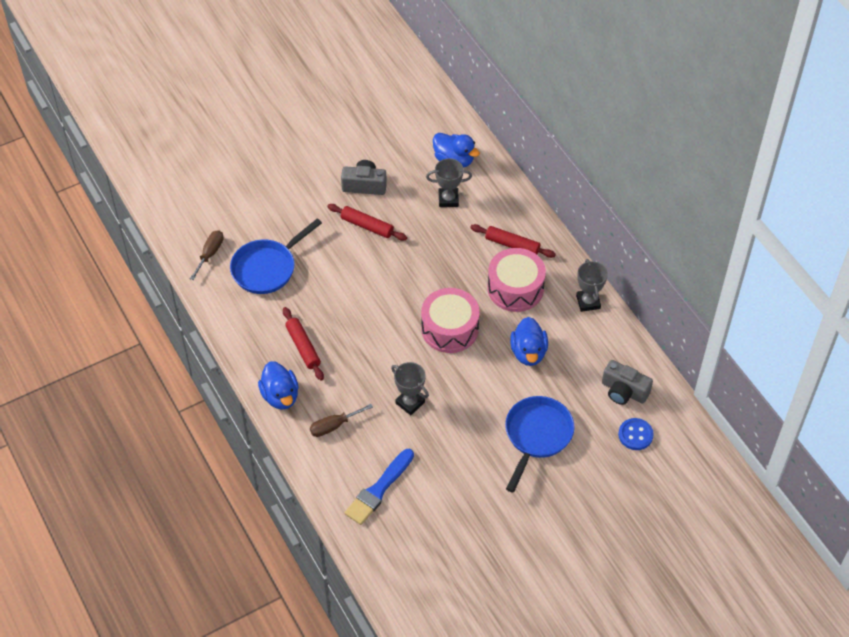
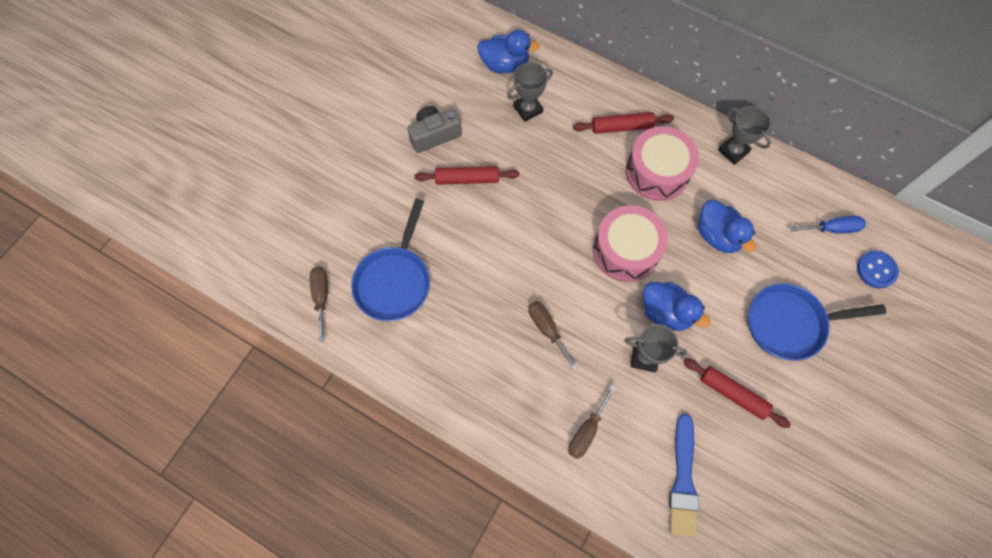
camera: 30 degrees left, 15 degrees up
blue duck [258,361,299,409] -> blue duck moved to [643,282,710,331]
red rolling pin [283,307,324,380] -> red rolling pin moved to [683,358,791,428]
blue pan [505,396,575,493] -> blue pan turned 90 degrees counterclockwise [748,283,886,361]
grey camera [602,360,653,405] -> blue screwdriver [790,216,866,234]
none -> brown screwdriver [528,301,578,370]

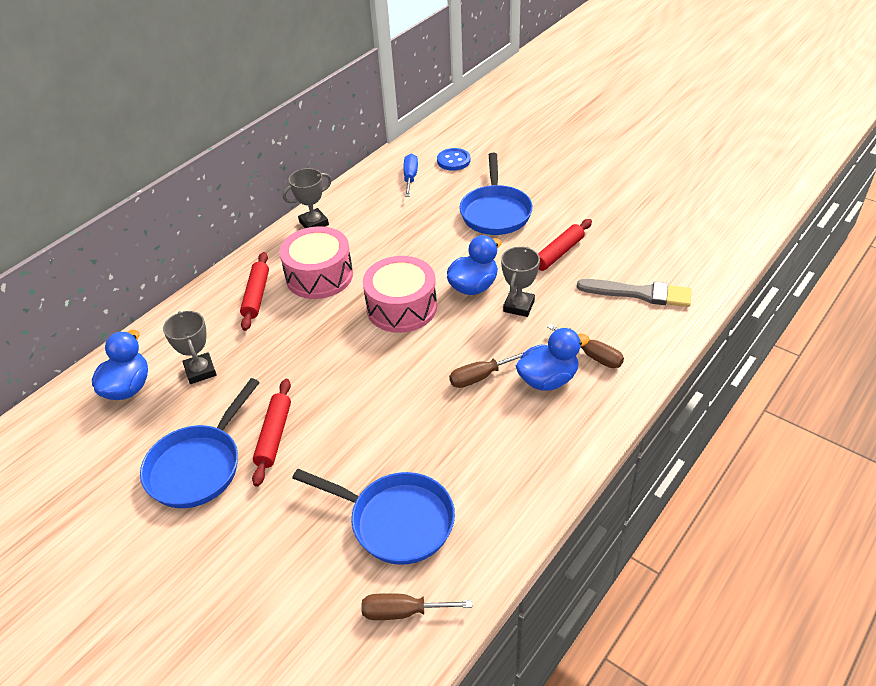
camera: 80 degrees left, 25 degrees down
grey camera [407,106,462,153] -> blue pan [140,378,260,508]
blue brush [669,413,699,537] -> grey brush [577,279,691,307]
blue duck [698,200,756,253] -> blue duck moved to [516,328,590,391]

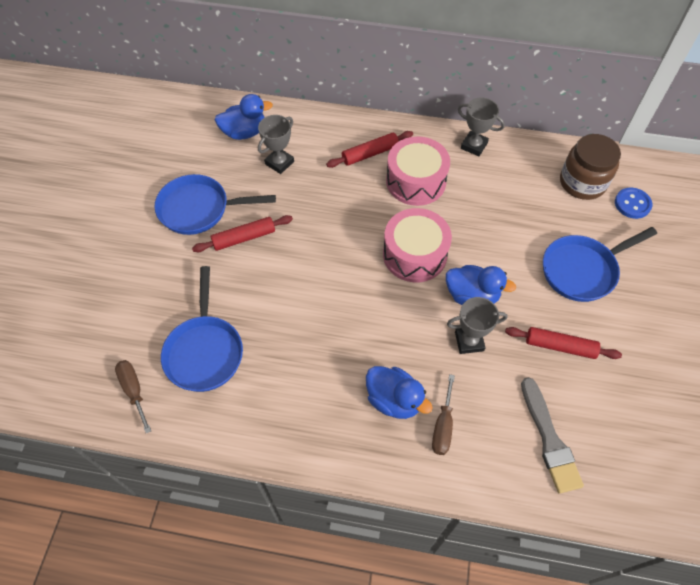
camera: 60 degrees right, 15 degrees up
blue screwdriver [403,154,418,197] -> brown jar [560,134,621,200]
brown screwdriver [449,351,525,388] -> none

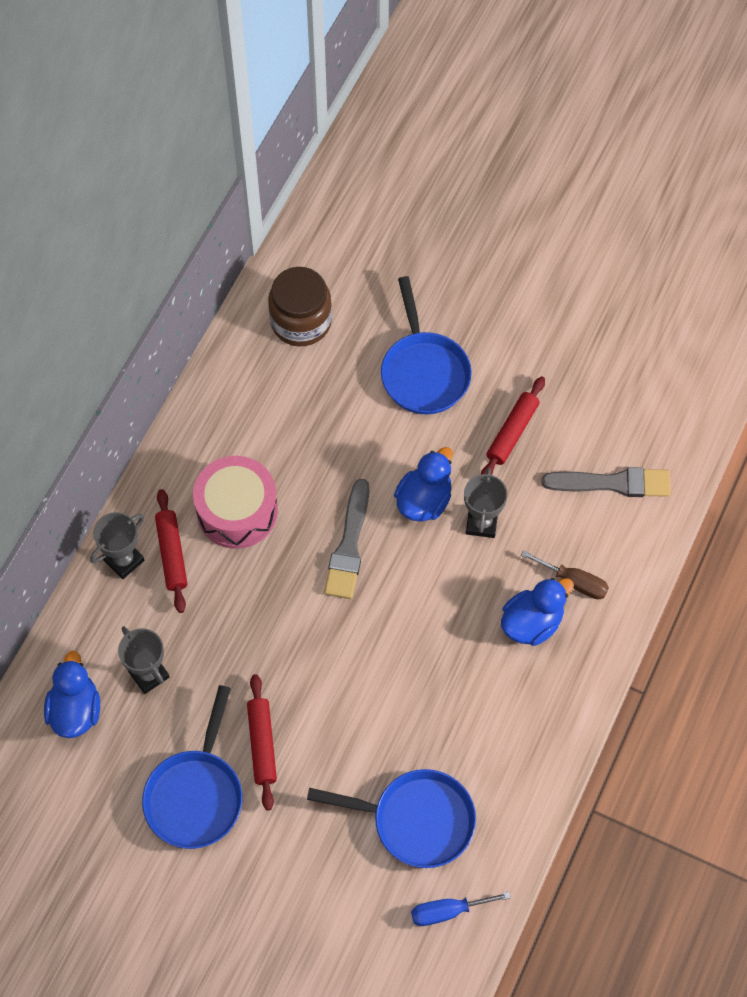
camera: 75 degrees left, 5 degrees up
brown screwdriver [115,360,151,433] -> blue screwdriver [411,892,511,926]
pink drum [383,208,452,282] -> grey brush [324,479,369,599]
grey trophy [458,97,505,156] -> grey trophy moved to [90,512,144,579]
blue button [615,188,653,219] -> none

